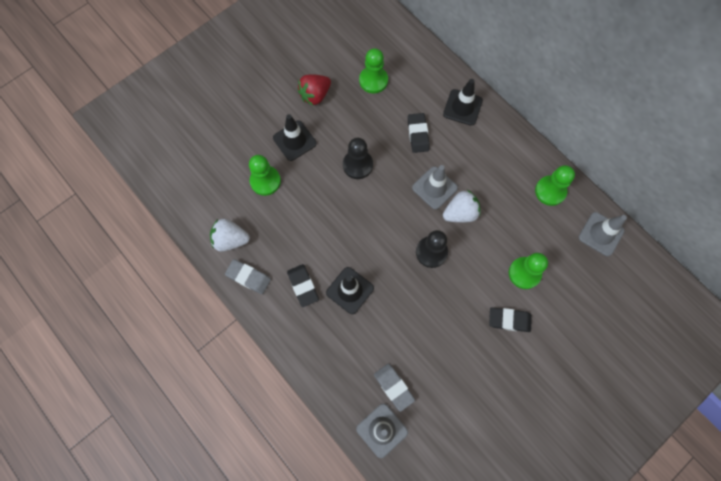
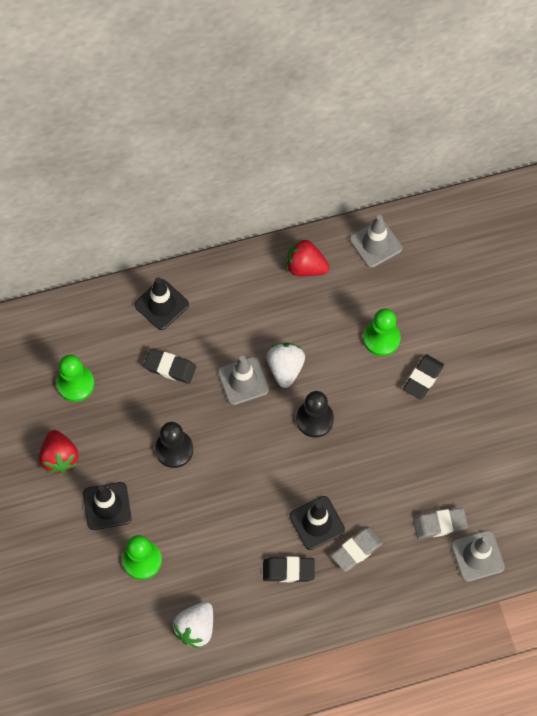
camera: 65 degrees left, 5 degrees down
grey eraser [225,259,271,294] -> grey eraser moved to [331,527,383,572]
green pawn [535,165,575,206] -> red strawberry [286,239,329,276]

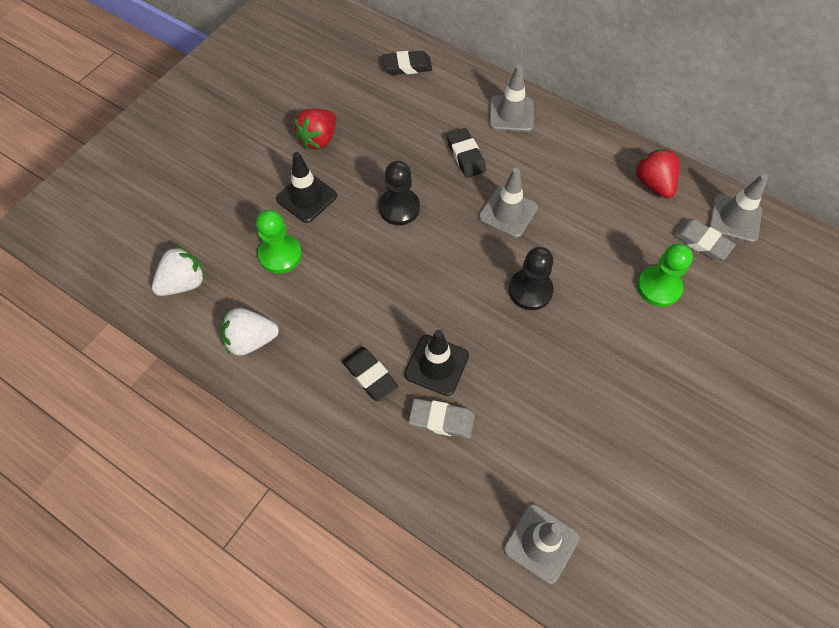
camera: 50 degrees right, 5 degrees down
green pawn [56,355,95,402] -> none
black traffic cone [134,277,189,330] -> grey traffic cone [489,65,534,132]
white strawberry [267,343,305,388] -> white strawberry moved to [152,246,205,296]
black eraser [403,355,444,400] -> black eraser moved to [382,51,432,75]
grey eraser [413,508,468,539] -> grey eraser moved to [672,219,736,260]

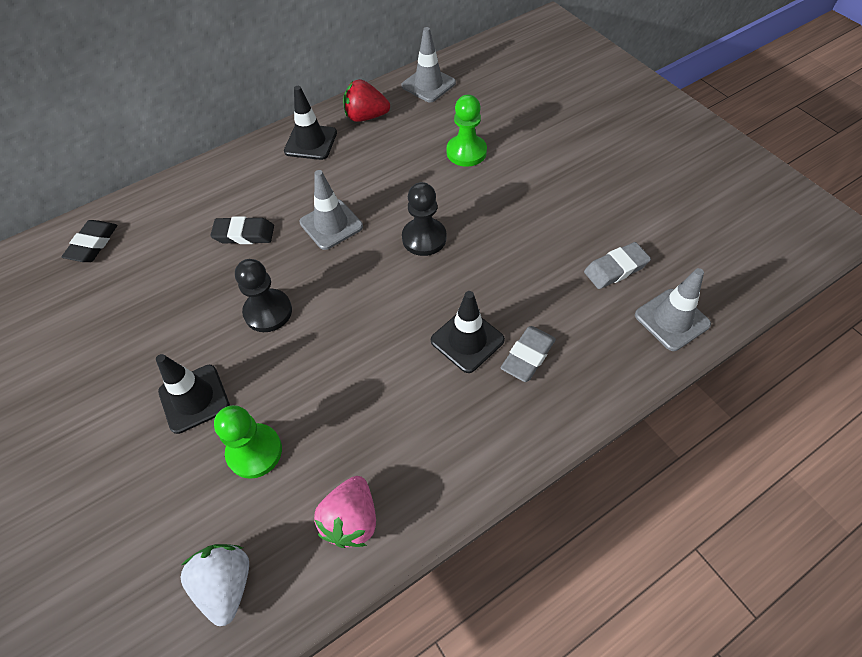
camera: 65 degrees left, 5 degrees down
white strawberry [221,308,279,356] -> pink strawberry [314,476,376,548]
red strawberry [294,109,336,149] -> none
black eraser [342,347,398,402] -> none
grey traffic cone [489,65,534,132] -> none
grey eraser [672,219,736,260] -> grey eraser moved to [584,242,651,289]
none -> black traffic cone [284,86,337,160]

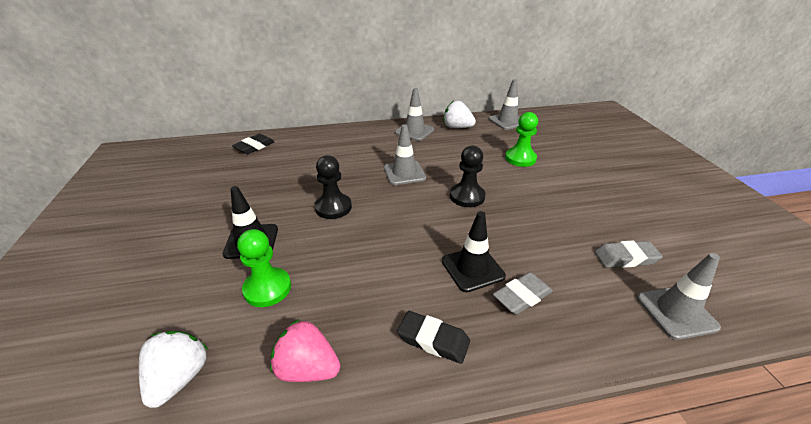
camera: 20 degrees right, 20 degrees down
black eraser [210,216,274,244] -> black eraser moved to [397,311,470,364]
black traffic cone [284,86,337,160] -> grey traffic cone [395,88,434,141]
pink strawberry [314,476,376,548] -> pink strawberry turned 75 degrees clockwise [270,319,340,382]
red strawberry [343,79,390,122] -> white strawberry [443,101,476,128]

